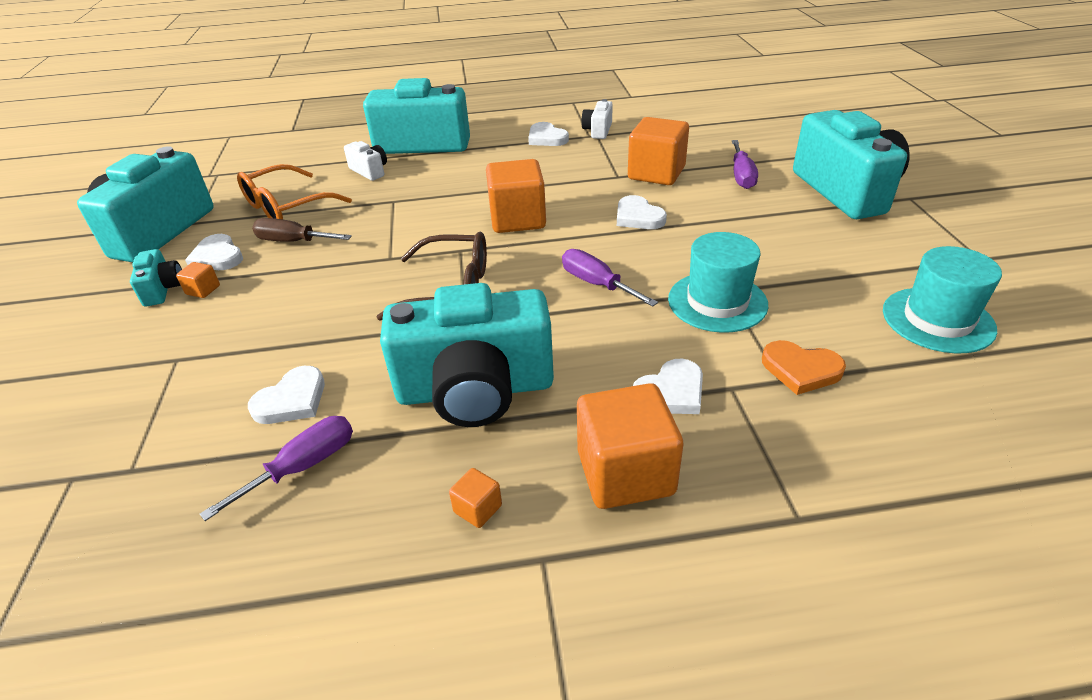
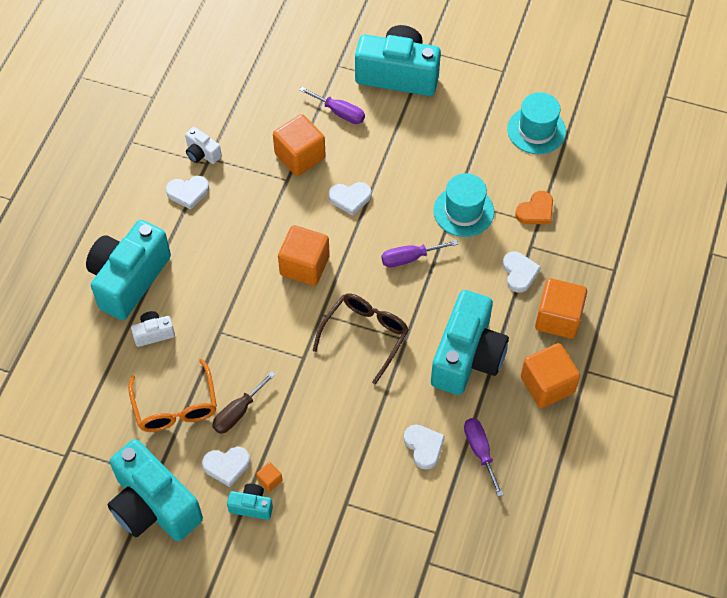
camera: 65 degrees left, 20 degrees up
orange cube [449,468,502,528] -> orange cube [520,343,580,408], size x2.32

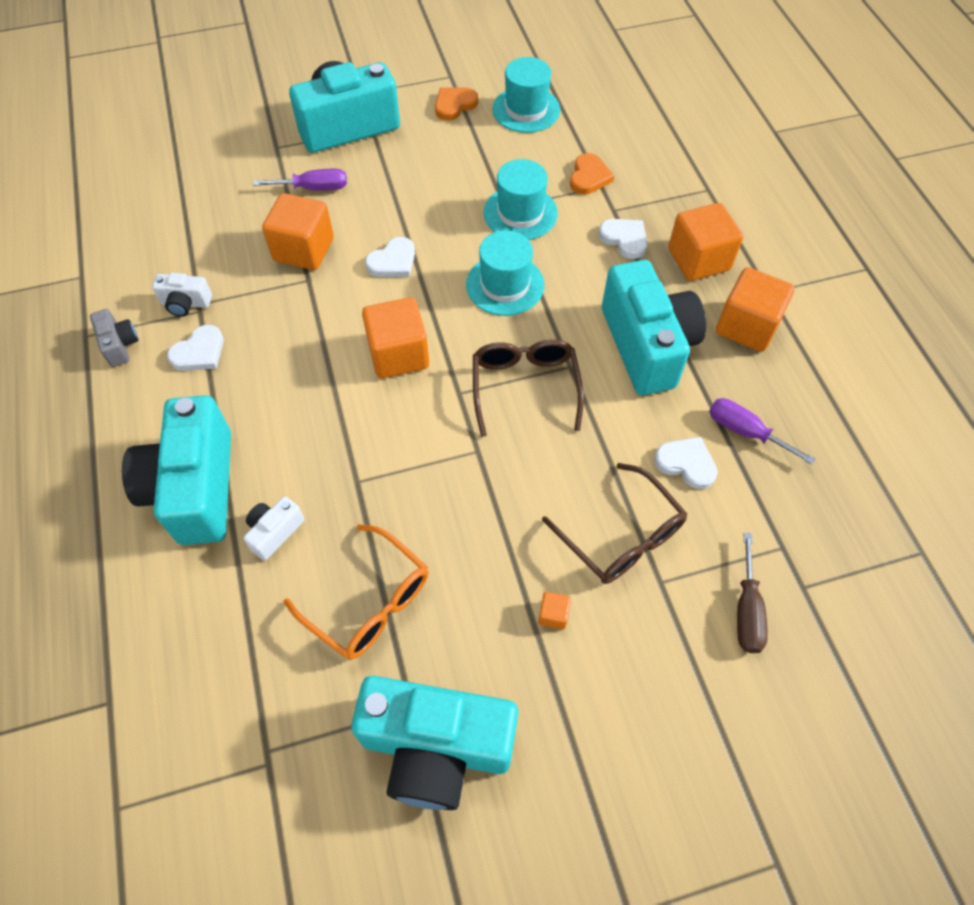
camera: 35 degrees left, 0 degrees up
white heart [202,447,250,487] -> none
brown screwdriver [212,371,276,434] -> brown screwdriver moved to [737,533,768,653]
turquoise camera [227,484,273,520] -> none
purple screwdriver [381,240,458,267] -> turquoise hat [466,231,544,316]
none -> grey camera [90,309,138,367]
none -> orange heart [435,87,478,121]
none -> brown glasses [542,463,687,584]

